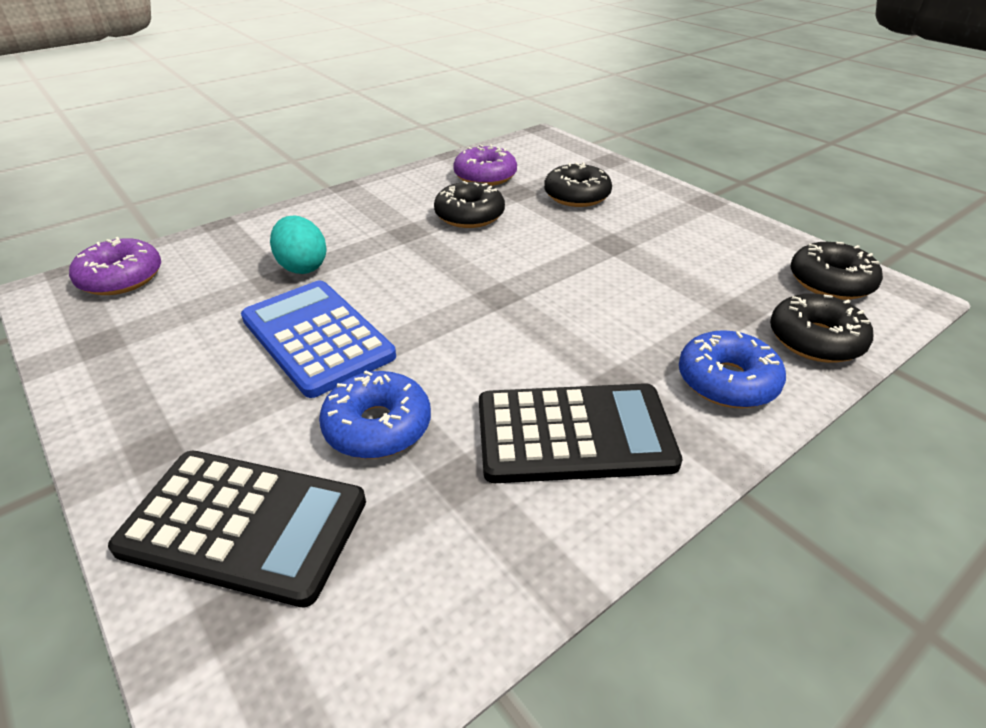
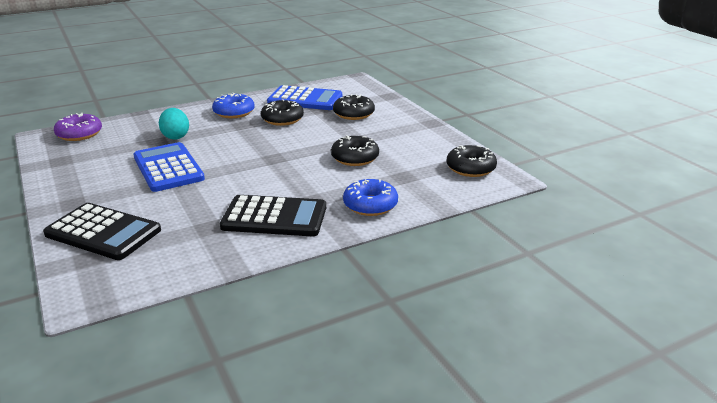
camera: 10 degrees right, 10 degrees down
blue donut [319,370,431,459] -> blue donut moved to [212,93,255,118]
purple donut [453,145,517,186] -> blue calculator [267,85,342,110]
black donut [770,293,873,363] -> black donut moved to [331,135,379,166]

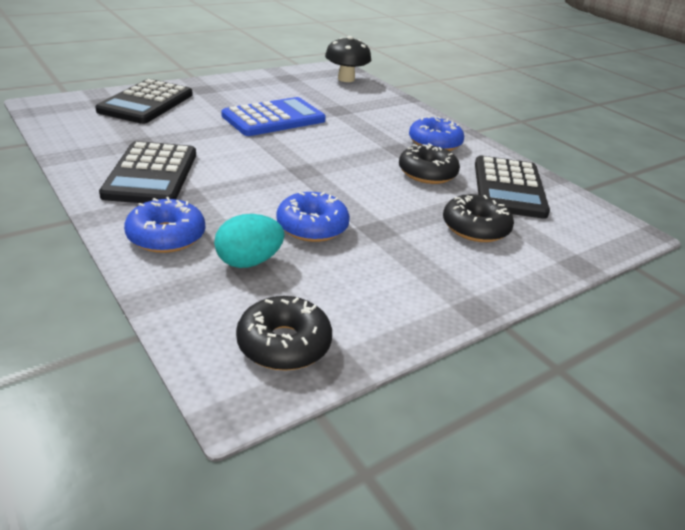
camera: 80 degrees right, 5 degrees up
purple donut [54,113,102,141] -> black mushroom [325,36,371,82]
turquoise egg [159,108,189,140] -> turquoise egg moved to [214,214,284,268]
blue calculator [267,85,342,110] -> black calculator [475,156,550,219]
black donut [331,135,379,166] -> blue donut [276,192,350,242]

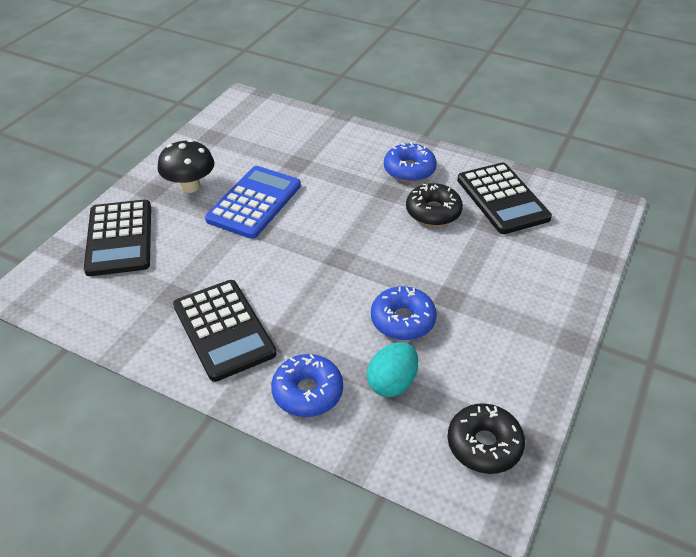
camera: 25 degrees left, 10 degrees up
black mushroom [325,36,371,82] -> black mushroom moved to [158,139,215,193]
black donut [443,194,514,242] -> none

